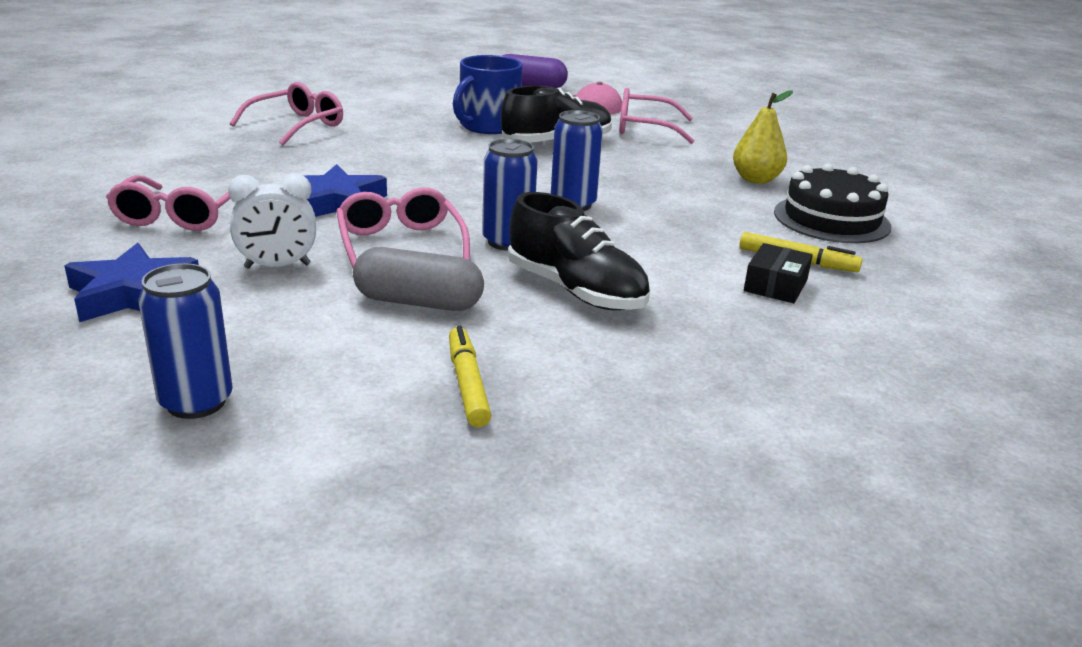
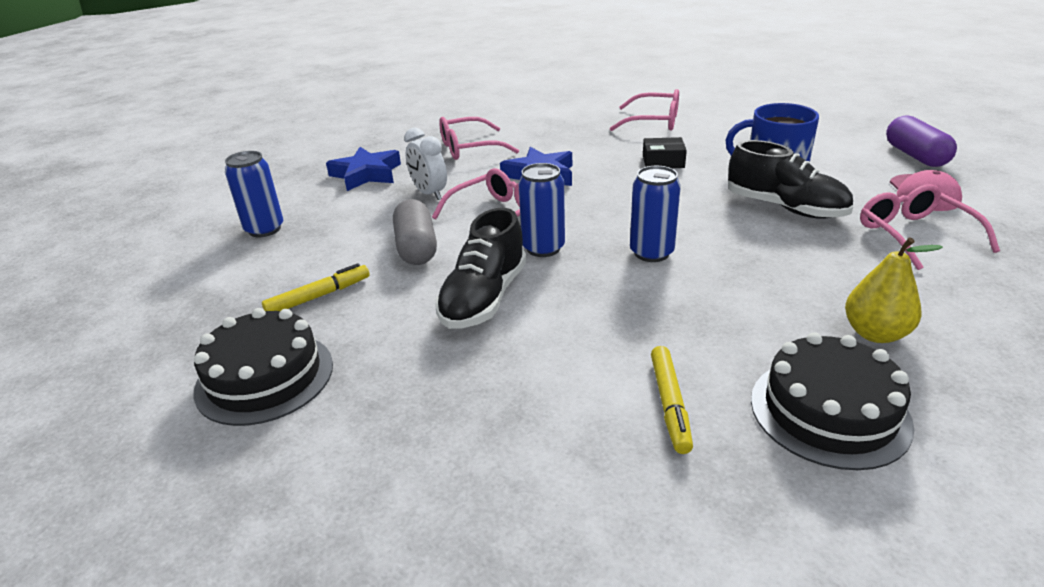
camera: 70 degrees right, 5 degrees up
black box [744,243,813,303] -> black box moved to [643,137,687,168]
none -> black cake [194,308,333,426]

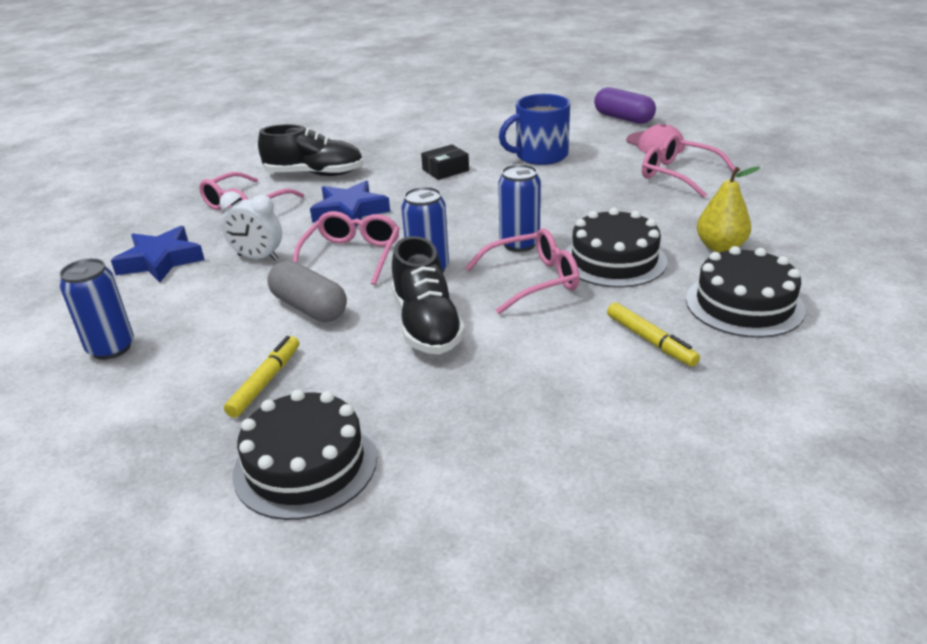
camera: 35 degrees left, 0 degrees up
pink glasses [610,89,679,131] -> pink glasses moved to [465,228,580,314]
black shoe [728,140,853,219] -> black shoe moved to [258,124,363,176]
none -> black cake [566,208,667,288]

